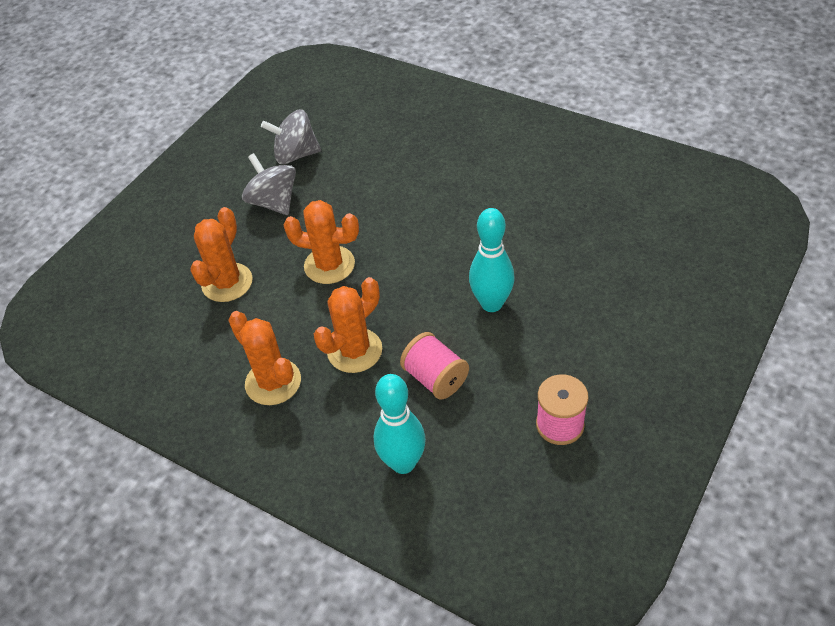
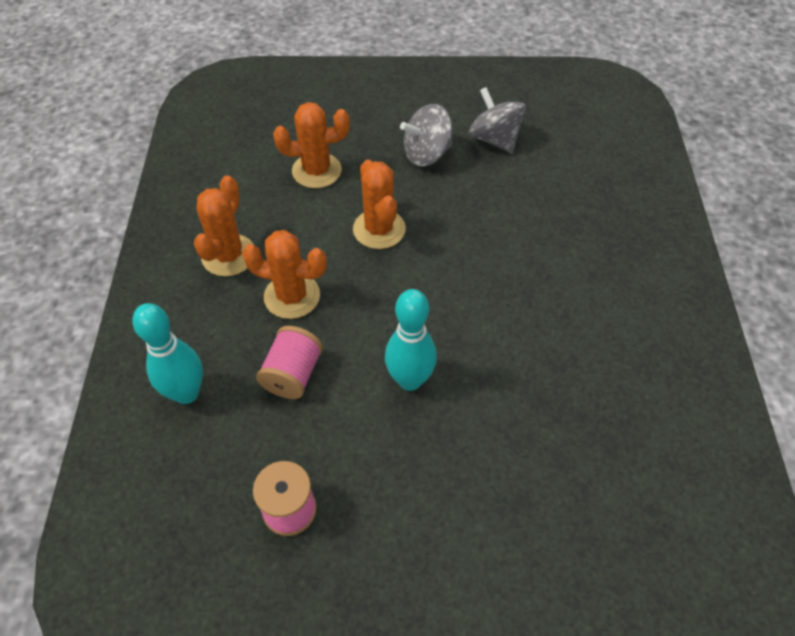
camera: 55 degrees right, 5 degrees up
grey spinning top [242,153,296,215] -> grey spinning top turned 135 degrees counterclockwise [400,104,452,167]

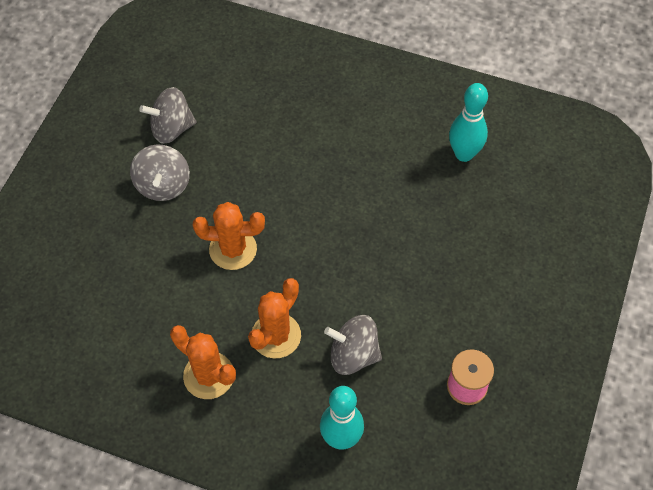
camera: 70 degrees left, 5 degrees up
pink spool [256,326,323,399] -> grey spinning top [324,315,382,375]
orange cactus [273,102,350,188] -> none
turquoise bowling pin [385,289,437,391] -> turquoise bowling pin moved to [449,83,488,162]

